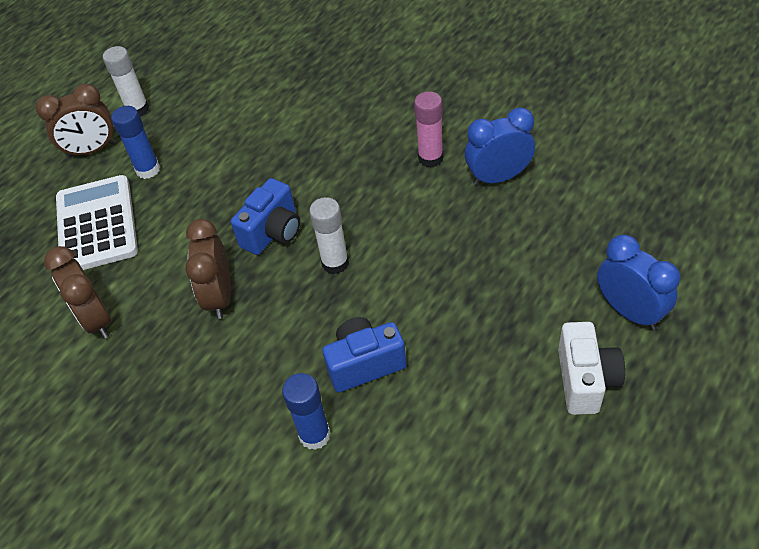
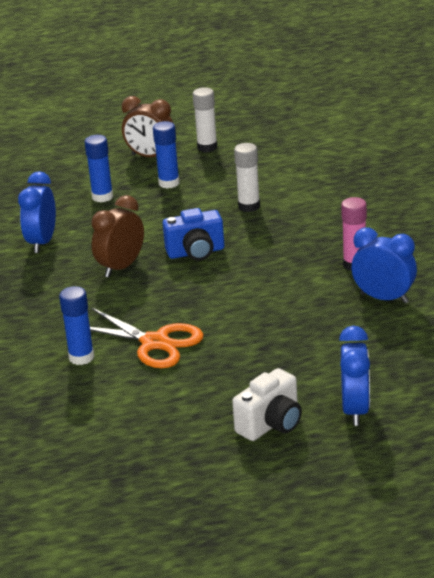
camera: 40 degrees right, 20 degrees down
brown clock [44,246,111,339] -> blue clock [18,171,56,253]
white calculator [56,175,138,270] -> blue glue stick [84,135,113,202]
white glue stick [309,197,349,274] -> white glue stick moved to [234,143,260,212]
blue camera [322,317,407,392] -> orange scissors [90,307,204,368]

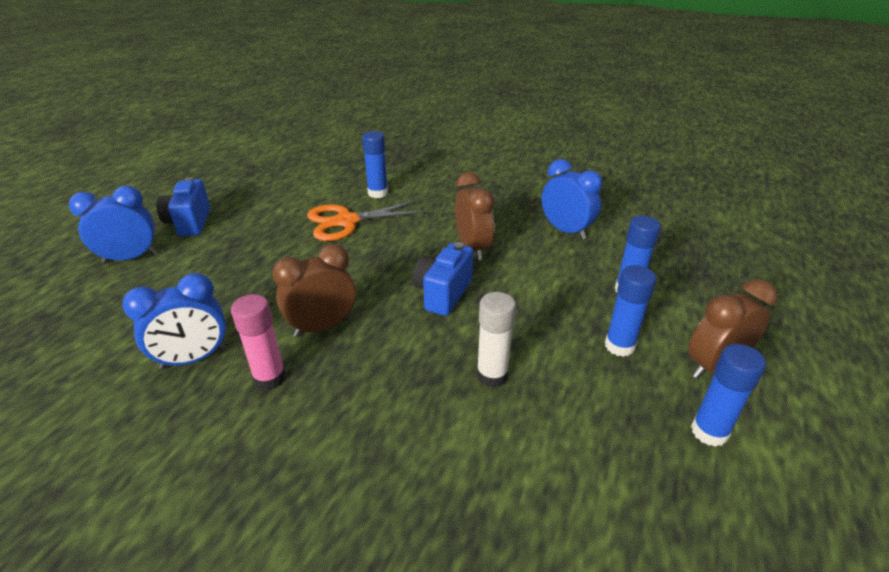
camera: 125 degrees right, 5 degrees up
white glue stick [193,87,217,152] -> blue glue stick [691,344,766,447]
white camera [232,368,302,441] -> blue camera [156,177,210,236]
blue clock [339,326,370,426] -> blue clock turned 120 degrees clockwise [69,186,157,263]
none -> brown clock [272,244,356,337]

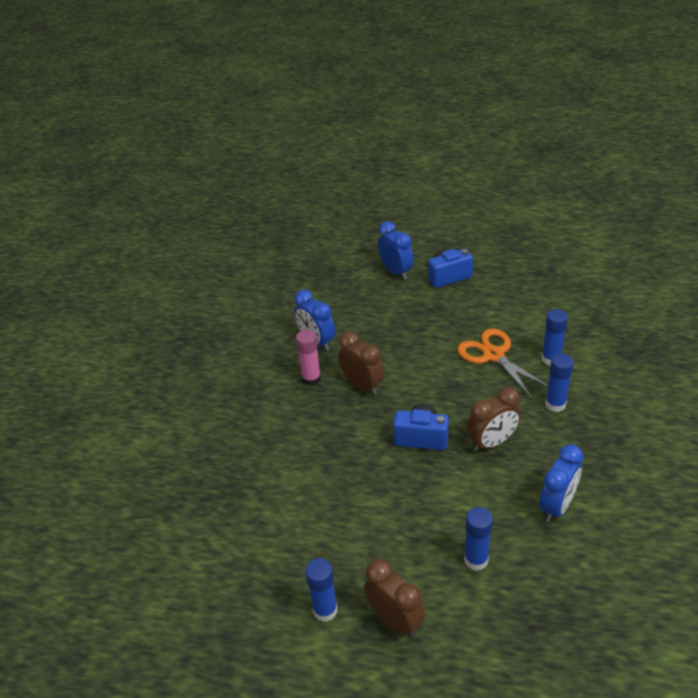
camera: 80 degrees right, 5 degrees up
white glue stick [477,292,516,387] -> none
blue glue stick [605,265,656,357] -> blue glue stick moved to [545,353,574,412]

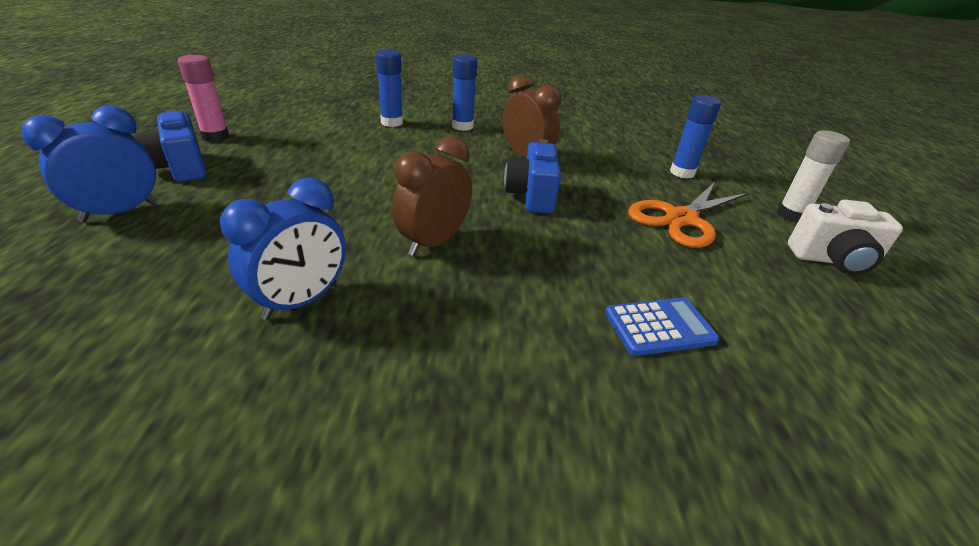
camera: 105 degrees left, 5 degrees down
pink glue stick [296,330,321,386] -> pink glue stick moved to [178,55,229,142]
blue glue stick [305,558,337,622] -> white camera [788,200,903,275]
brown clock [364,559,425,638] -> white glue stick [777,131,850,222]
orange scissors [458,329,548,399] -> orange scissors moved to [628,182,748,248]
blue clock [539,444,583,523] -> none
none -> blue calculator [605,297,719,356]

